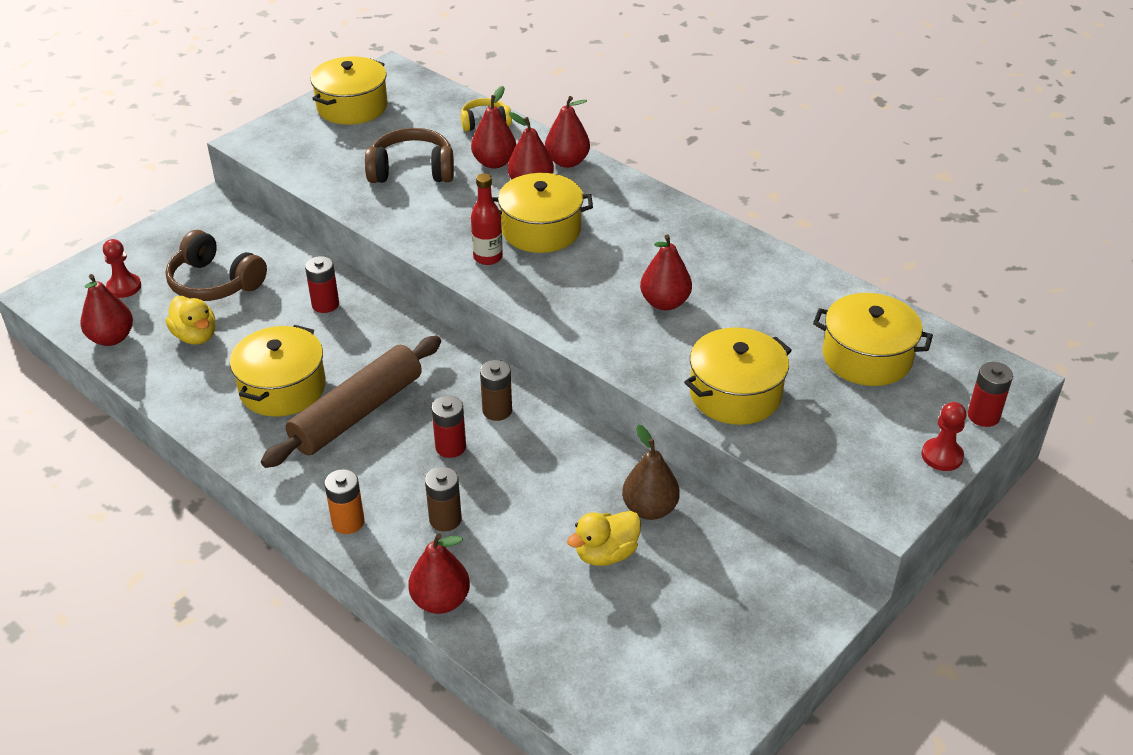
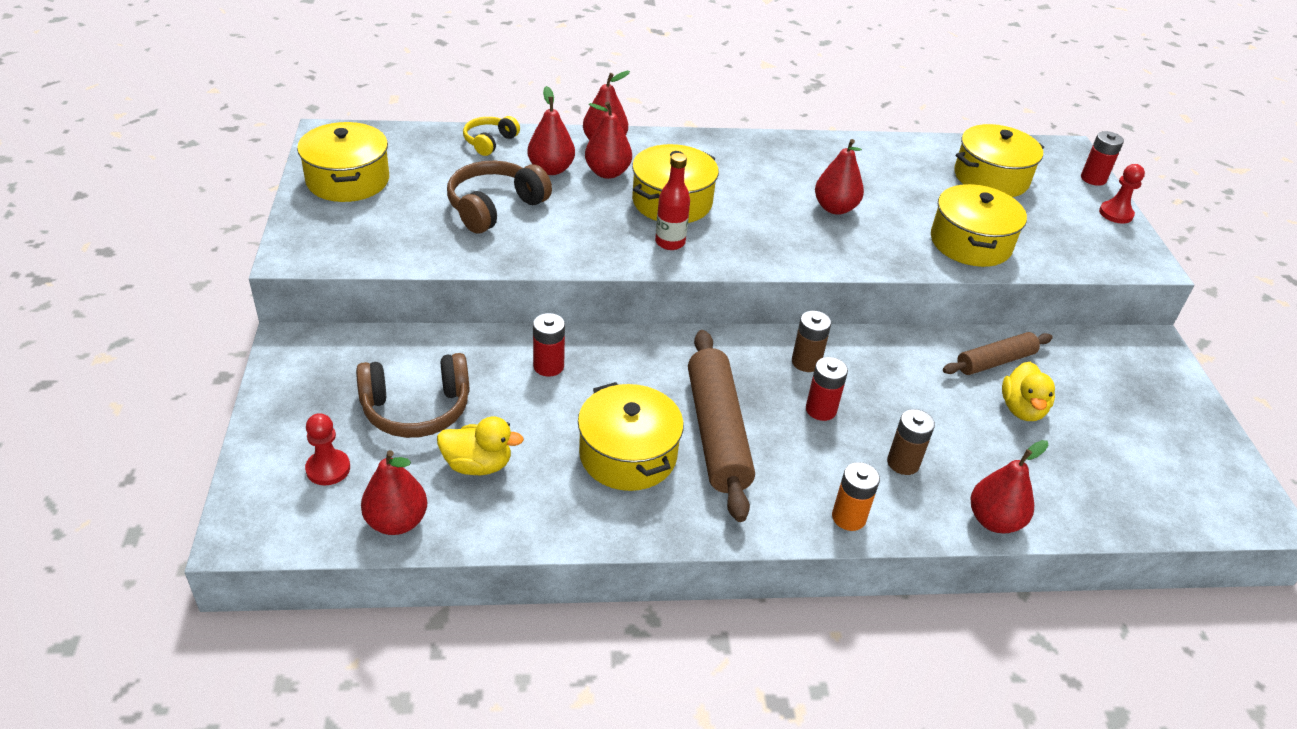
camera: 50 degrees left, 0 degrees up
brown pear [622,425,680,520] -> brown rolling pin [943,332,1053,375]

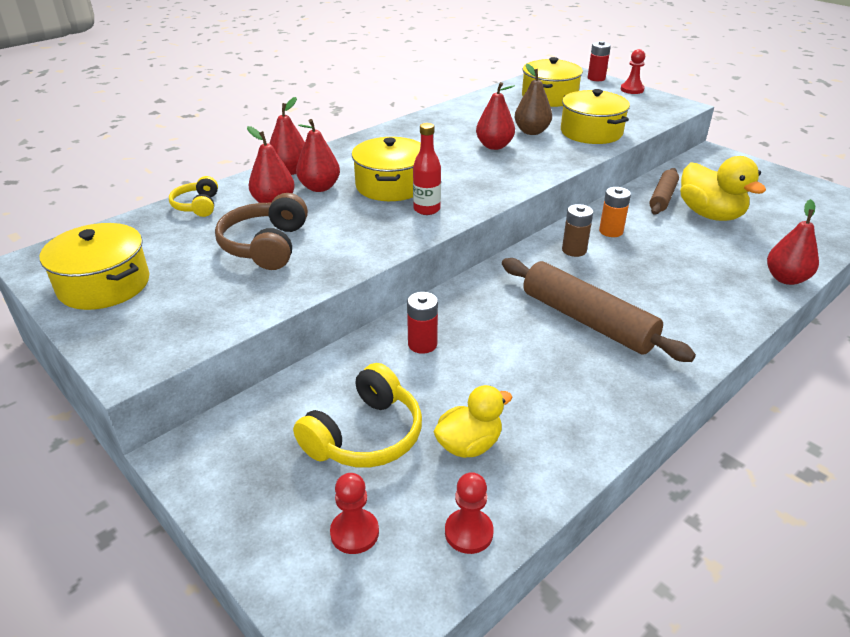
camera: 35 degrees left, 5 degrees down
brown headphones [356,353,470,438] -> yellow headphones [293,363,422,468]
red pear [361,450,427,535] -> red pawn [445,472,494,554]
yellow pot [578,382,684,491] -> none
red battery [806,357,848,421] -> none
orange battery [832,462,880,531] -> orange battery moved to [599,187,631,237]
brown battery [887,409,935,475] -> none
yellow duck [1002,362,1055,421] -> yellow duck [680,156,766,221], size x1.56
none -> brown pear [515,64,552,135]

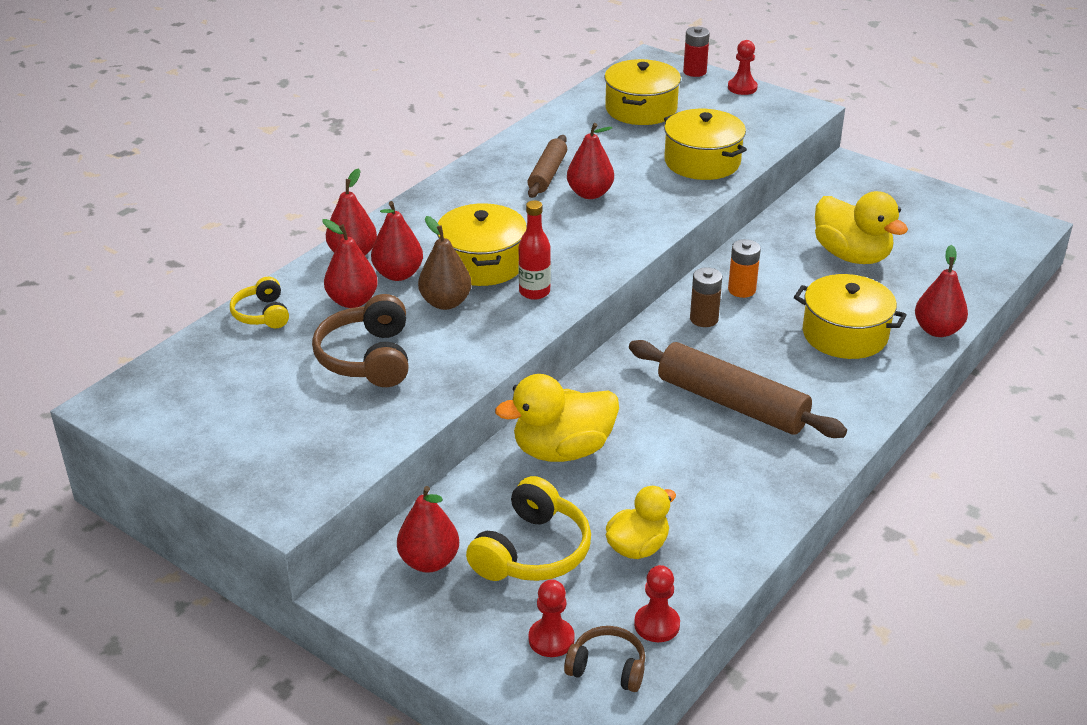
camera: 10 degrees left, 0 degrees up
yellow pot [40,223,149,310] -> yellow pot moved to [794,274,906,359]
red battery [407,292,438,354] -> yellow duck [495,374,619,462]
brown pear [515,64,552,135] -> brown pear moved to [418,216,472,310]
brown rolling pin [649,168,679,215] -> brown rolling pin moved to [528,135,567,198]
none -> red pear [397,486,459,573]
none -> brown headphones [564,626,645,692]

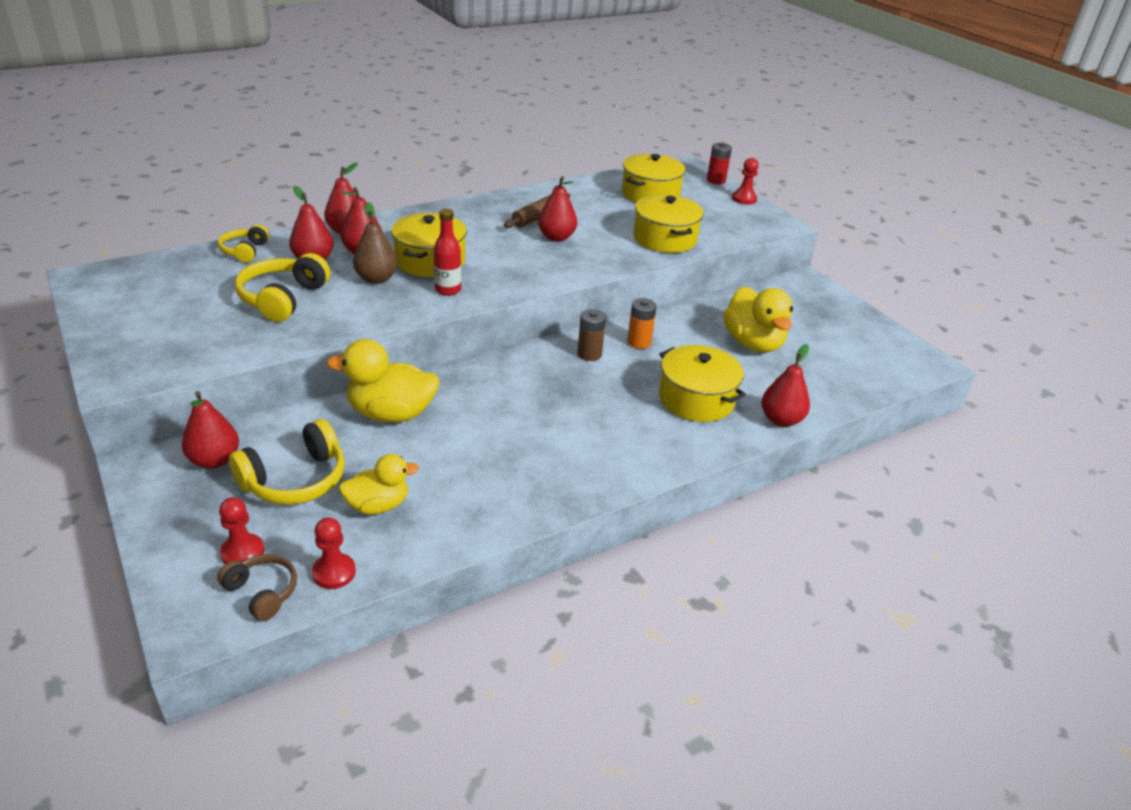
camera: 20 degrees right, 0 degrees up
brown headphones [312,294,408,387] -> yellow headphones [235,253,330,322]
brown rolling pin [629,340,847,438] -> none

